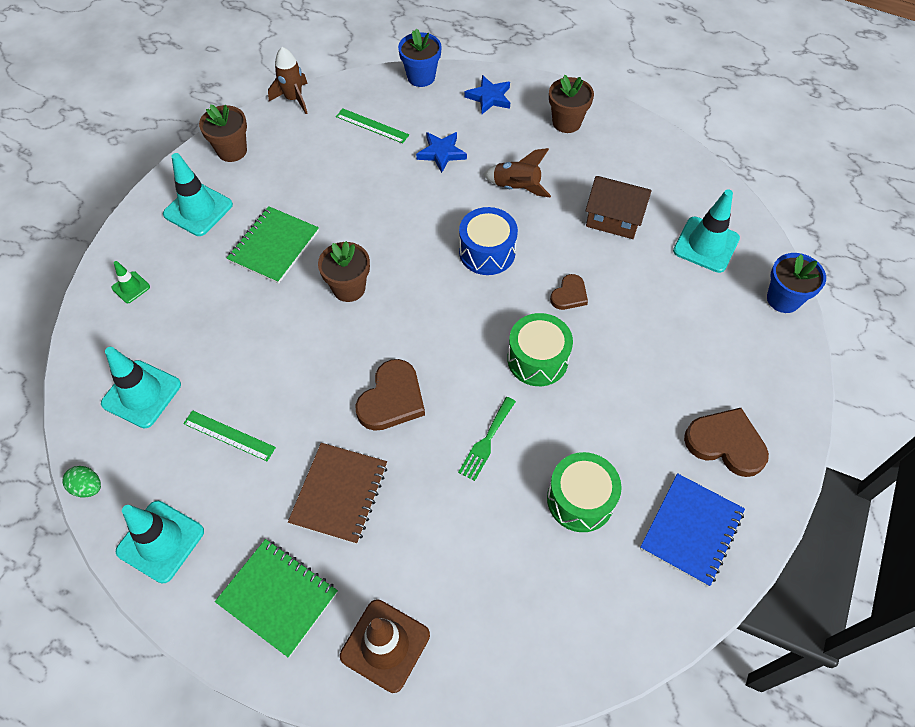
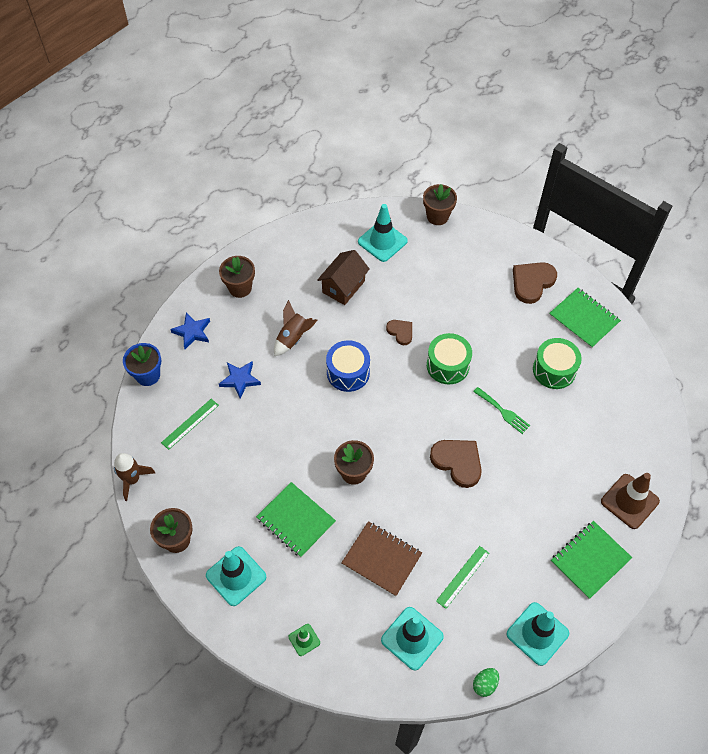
camera: 75 degrees left, 0 degrees up
brown notebook [288,443,387,544] -> brown notebook moved to [341,521,422,597]
blue notebook [640,473,745,587] -> green notebook [549,288,621,349]
blue flower pot [767,253,826,313] -> brown flower pot [423,184,457,225]

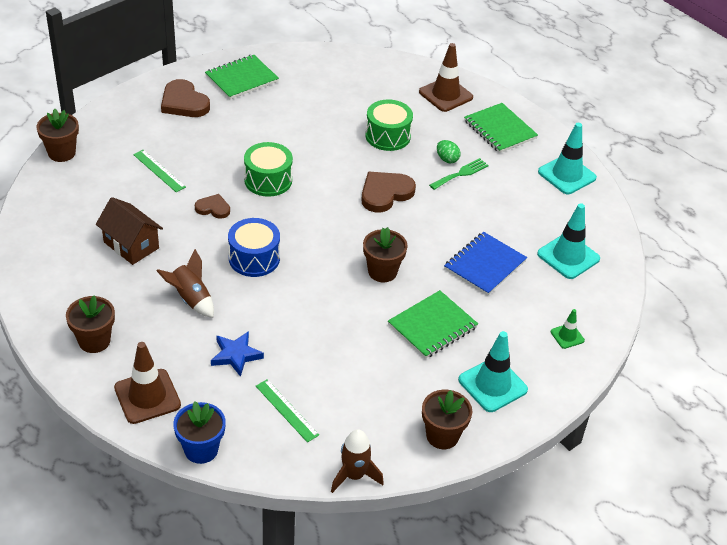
camera: 85 degrees left, 15 degrees down
blue star [170,312,210,349] -> brown traffic cone [114,342,181,424]
brown notebook [341,521,422,597] -> blue notebook [444,232,527,296]
turquoise traffic cone [358,204,408,262] -> none
brown heart [386,320,412,345] -> brown heart turned 45 degrees clockwise [195,194,230,219]
green ruler [436,546,490,609] -> green ruler moved to [133,150,186,192]
green fork [473,387,530,434] -> green fork moved to [429,158,489,190]
green egg [473,668,499,697] -> green egg moved to [437,140,461,163]
green drum [533,338,582,389] -> green drum moved to [365,99,413,151]

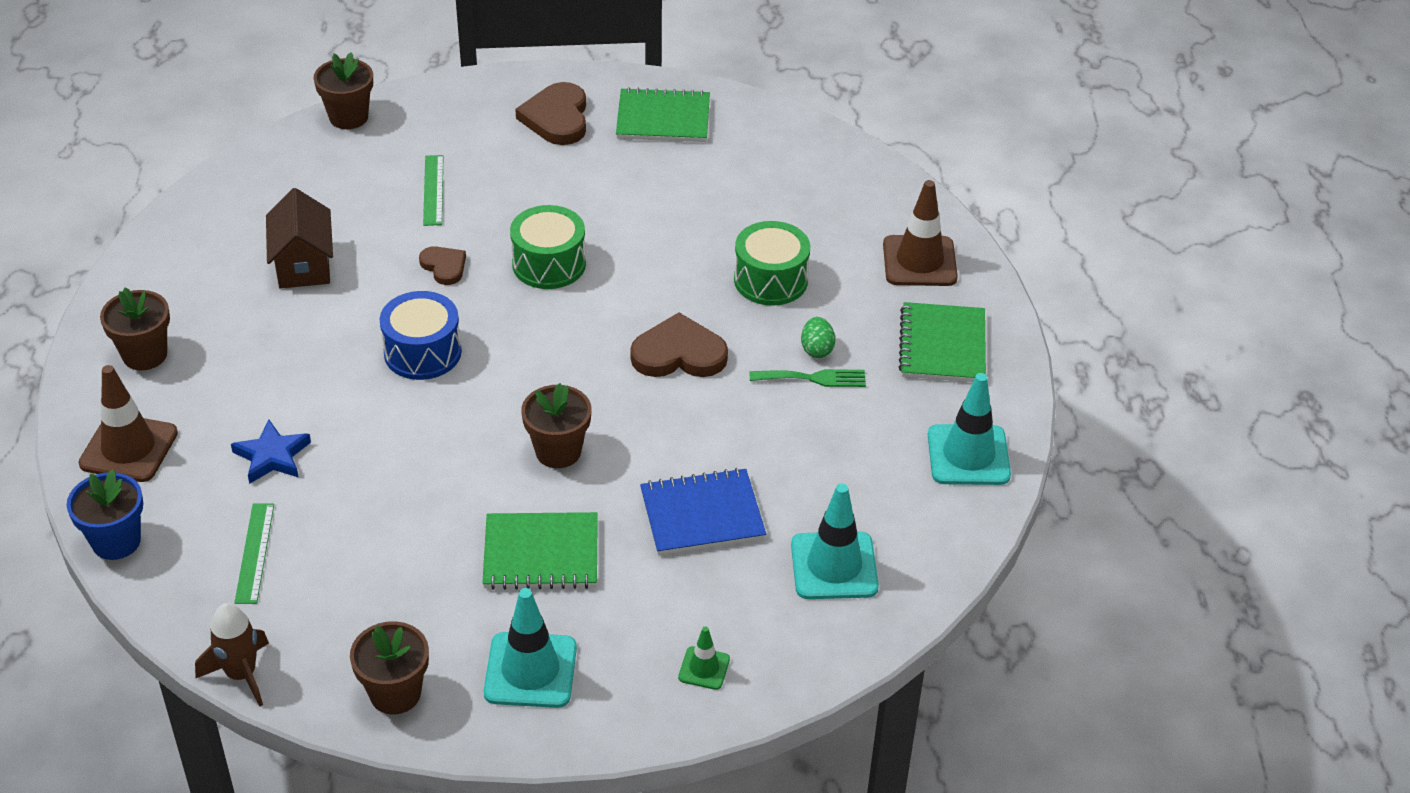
camera: 40 degrees right, 0 degrees up
brown rocket [156,249,214,318] -> none

